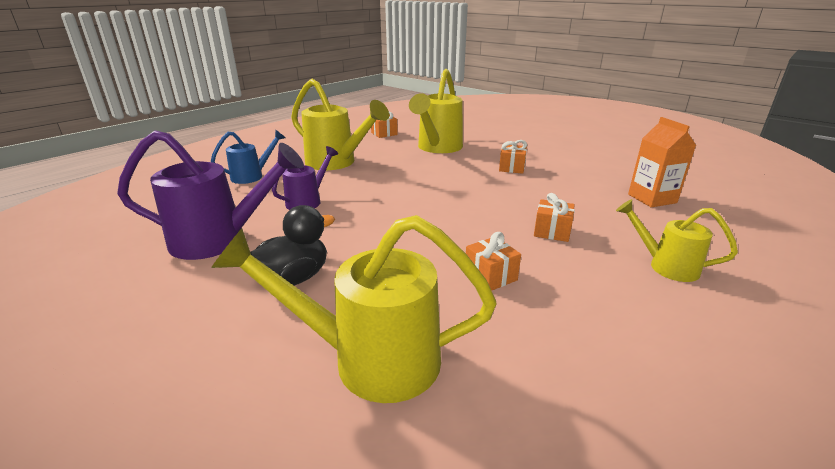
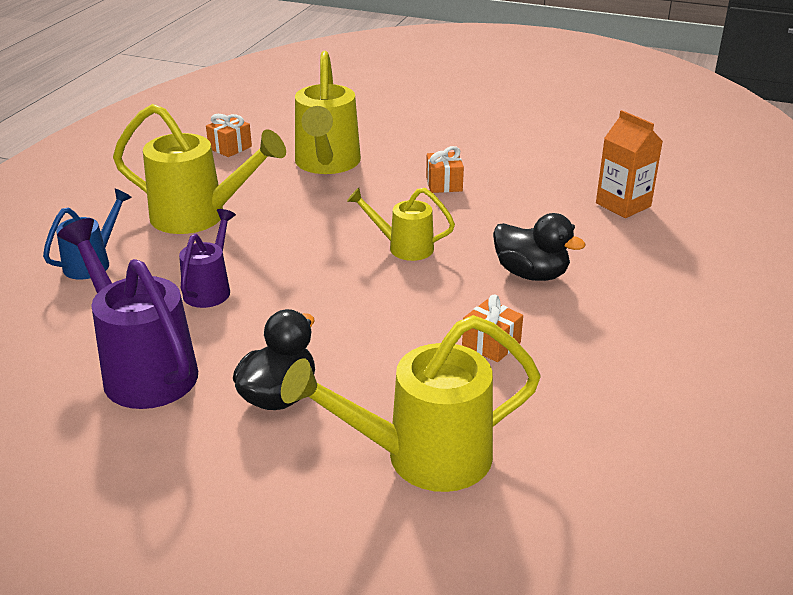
camera: 20 degrees left, 5 degrees up
purple watering can [117,130,304,260] -> purple watering can turned 105 degrees counterclockwise [57,218,198,409]
orange gift [534,193,575,242] -> black duck [493,213,586,281]
yellow watering can [616,199,738,282] -> yellow watering can moved to [347,188,455,261]

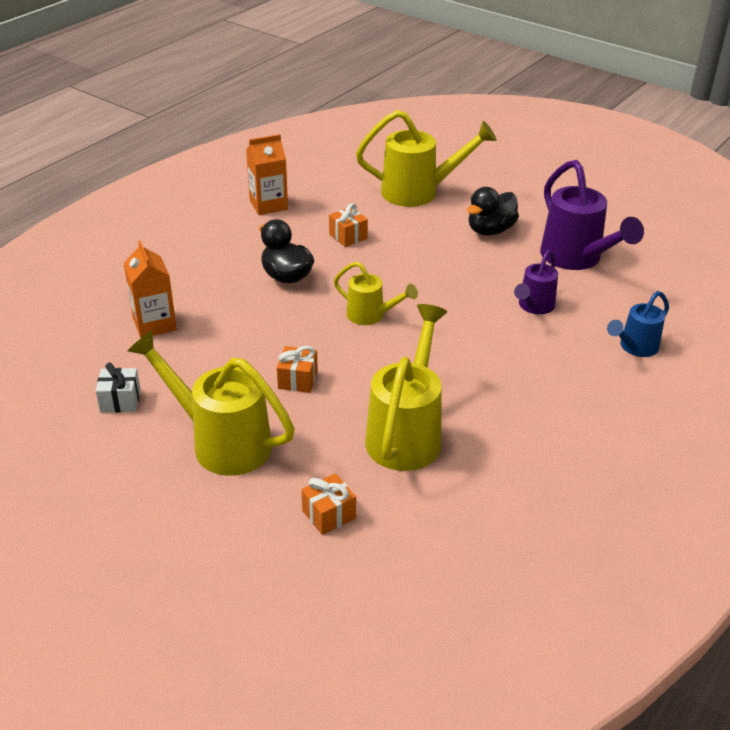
camera: 165 degrees left, 5 degrees up
yellow watering can [113,104,286,234] -> yellow watering can moved to [127,330,295,476]
orange gift [206,114,252,157] -> orange gift moved to [301,473,356,535]
none -> white gift [96,363,141,413]
none -> orange carton [246,134,288,215]

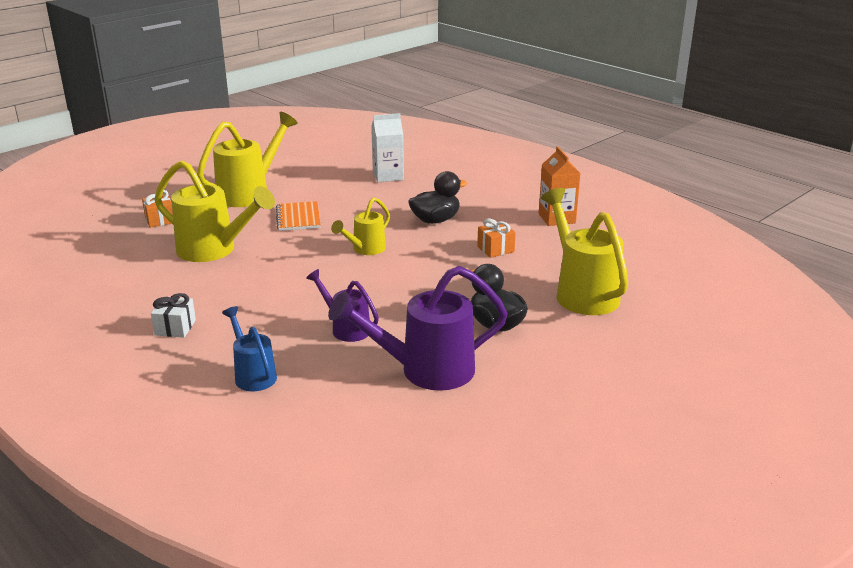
camera: 100 degrees right, 10 degrees down
white gift [96,363,141,413] -> white gift moved to [151,293,196,337]
orange carton [123,241,177,338] -> white carton [371,113,404,182]
orange gift [277,346,318,393] -> orange notebook [276,201,321,231]
yellow watering can [356,110,497,207] -> yellow watering can turned 150 degrees clockwise [541,188,628,315]

